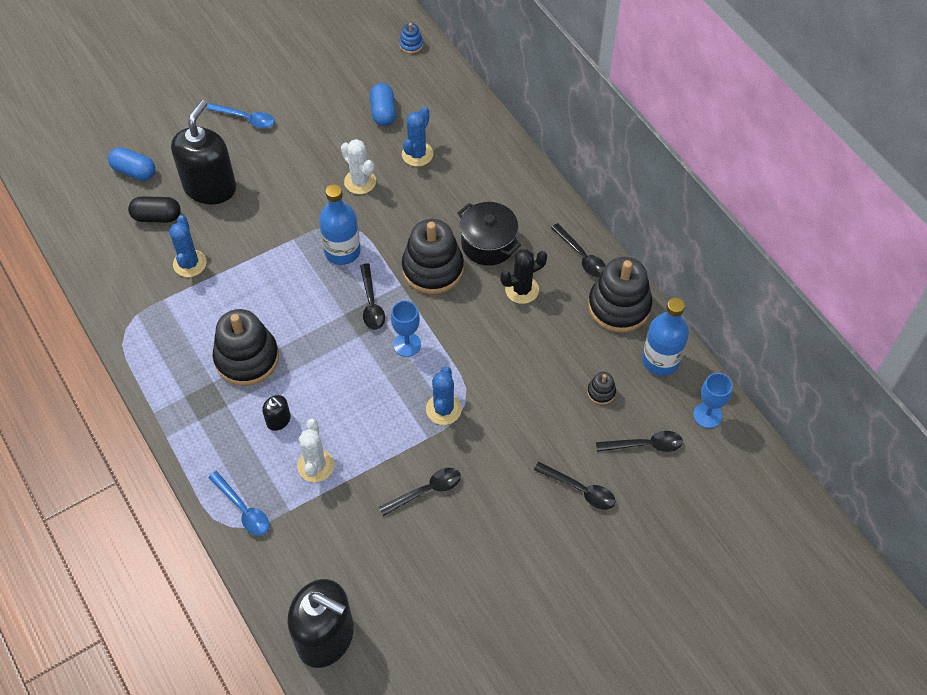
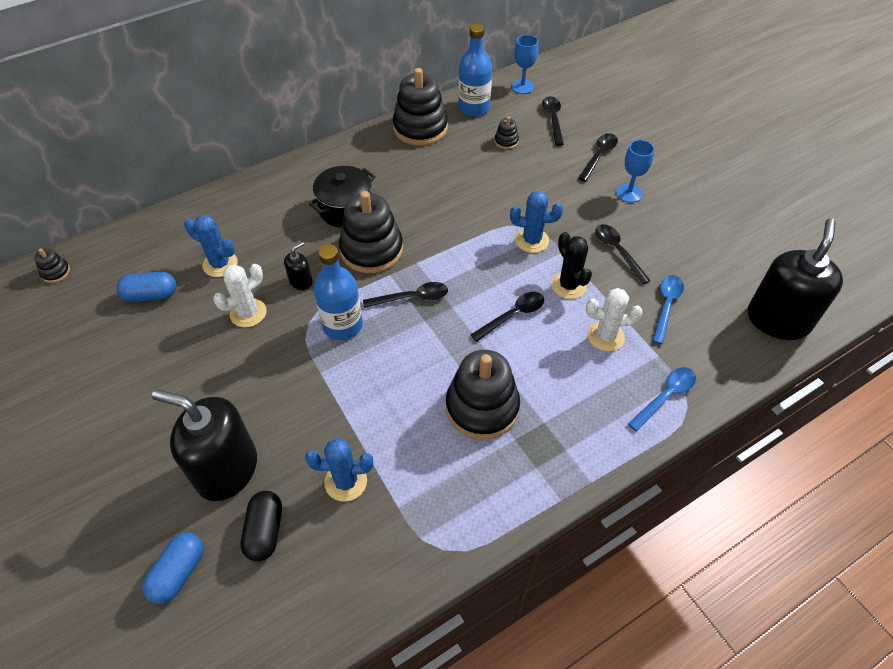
camera: 90 degrees left, 5 degrees down
blue spoon [206,103,275,129] -> blue spoon moved to [652,275,684,344]
black soap dispenser [262,395,291,431] -> black soap dispenser moved to [284,242,313,290]
blue goblet [391,301,421,357] -> blue goblet moved to [616,140,654,203]
blue stacking toy [399,23,423,54] -> black stacking toy [34,248,70,283]
black cactus [500,249,547,304] -> black cactus moved to [551,232,592,299]
black spoon [551,223,606,278] -> black spoon moved to [471,292,544,342]

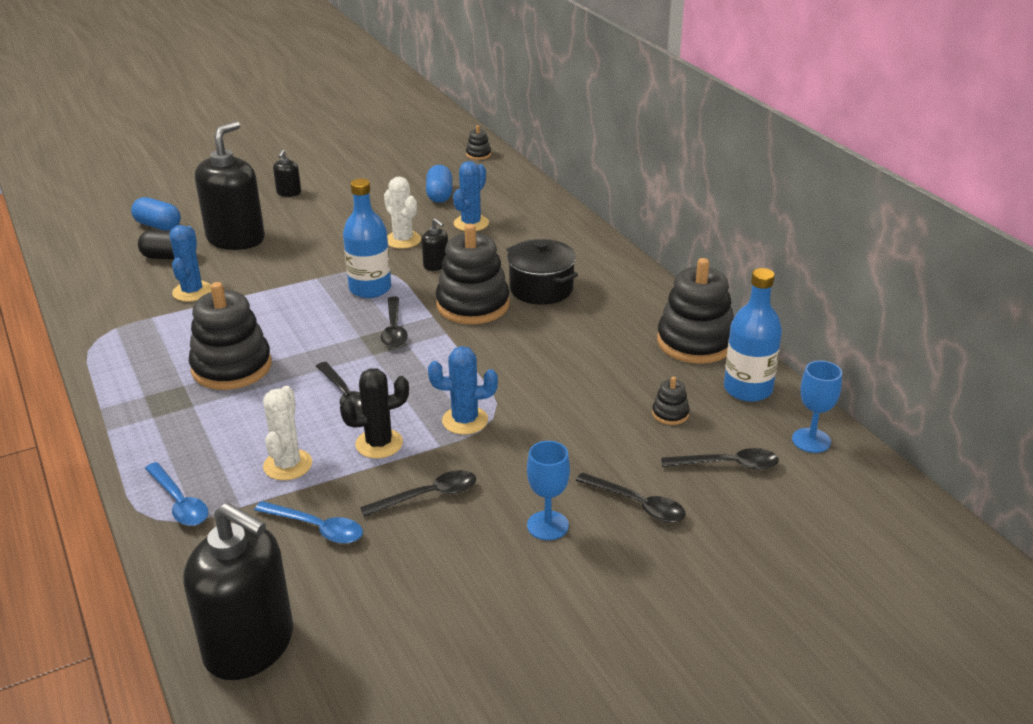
camera: 95 degrees right, 20 degrees down
blue cactus [510,191,563,253] -> blue cactus turned 75 degrees clockwise [428,346,498,435]
none -> black soap dispenser [273,150,301,197]

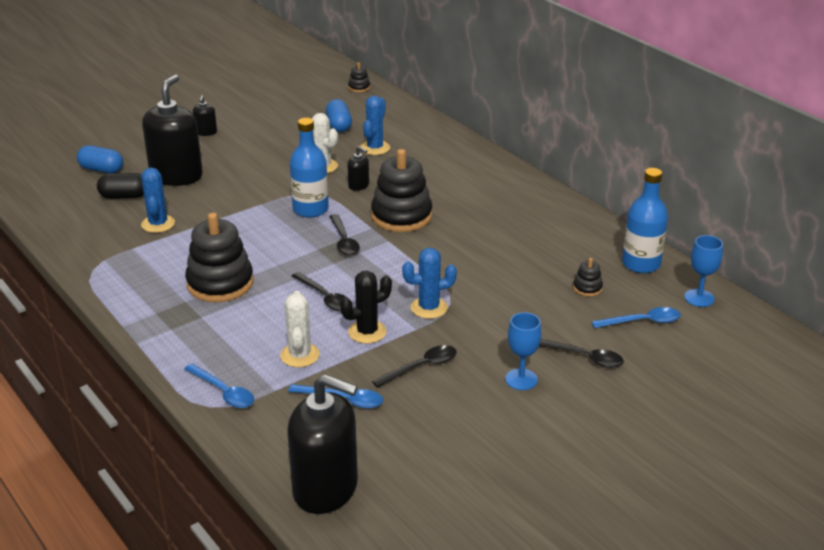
camera: 10 degrees left, 0 degrees up
black pot [506,239,578,305] -> none
black stacking toy [657,258,734,364] -> none
black spoon [661,448,779,470] -> blue spoon [591,307,681,328]

